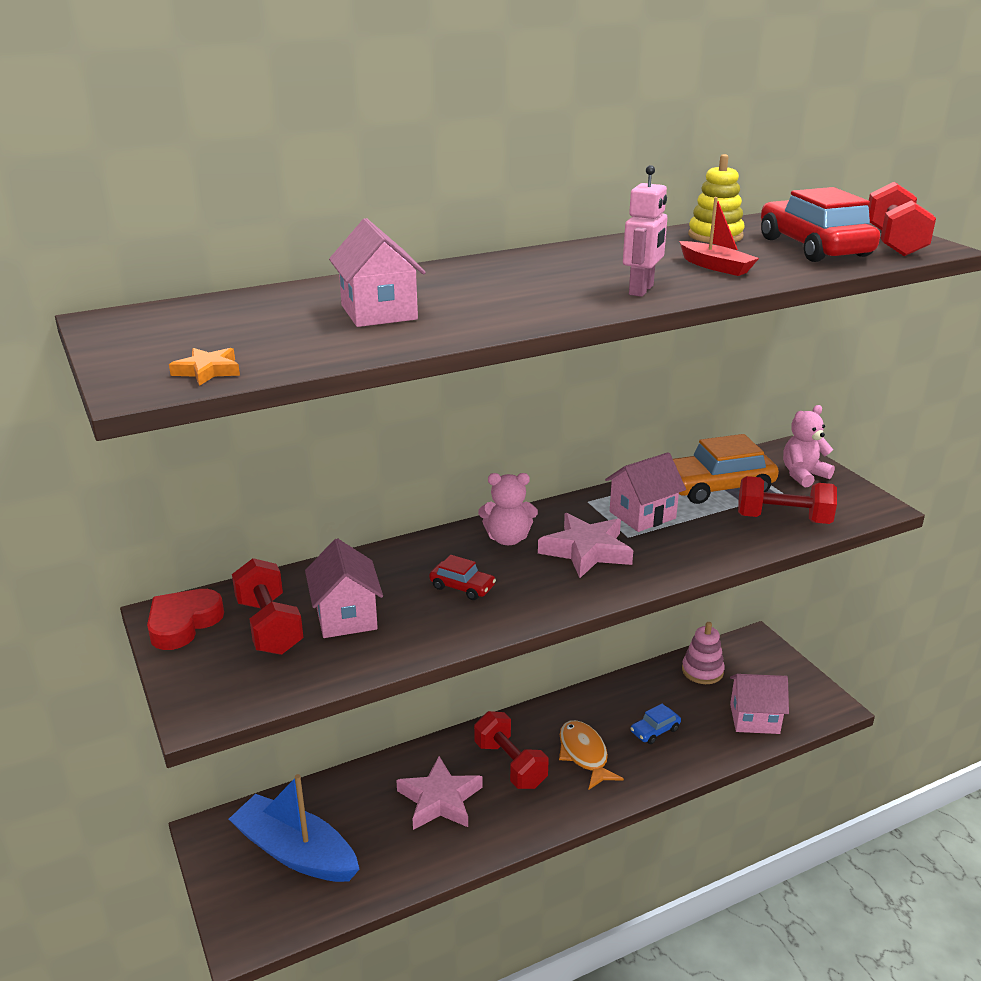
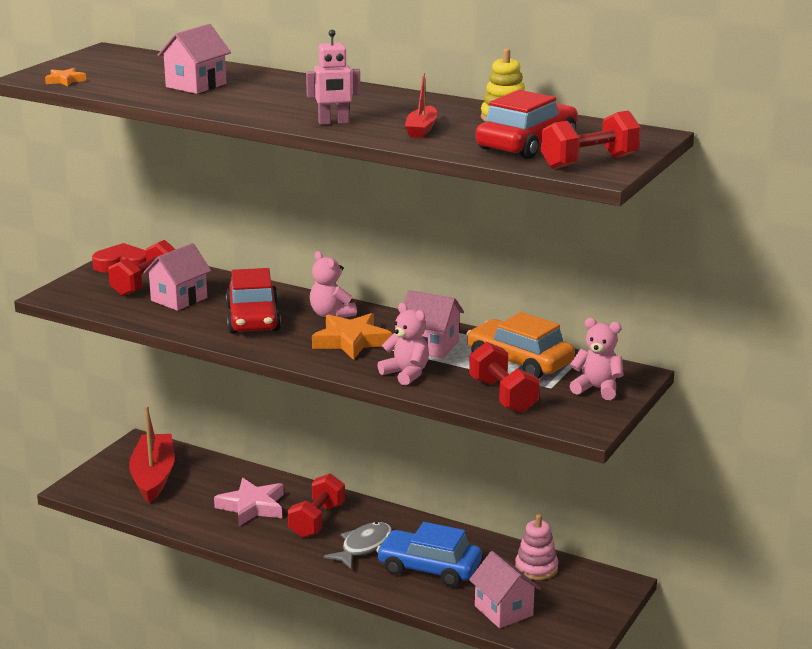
camera: 55 degrees right, 5 degrees down
blue boat [229,774,359,882] -> red boat [129,406,175,503]
red car [429,555,496,600] -> red car [226,268,281,333], size x2.02
pink star [538,513,633,578] -> orange star [312,313,392,360]
orange fish [559,720,624,789] -> grey fish [324,522,392,569]
blue car [630,704,681,744] -> blue car [376,522,482,587], size x2.02
none -> pink teddy bear [378,303,429,386]

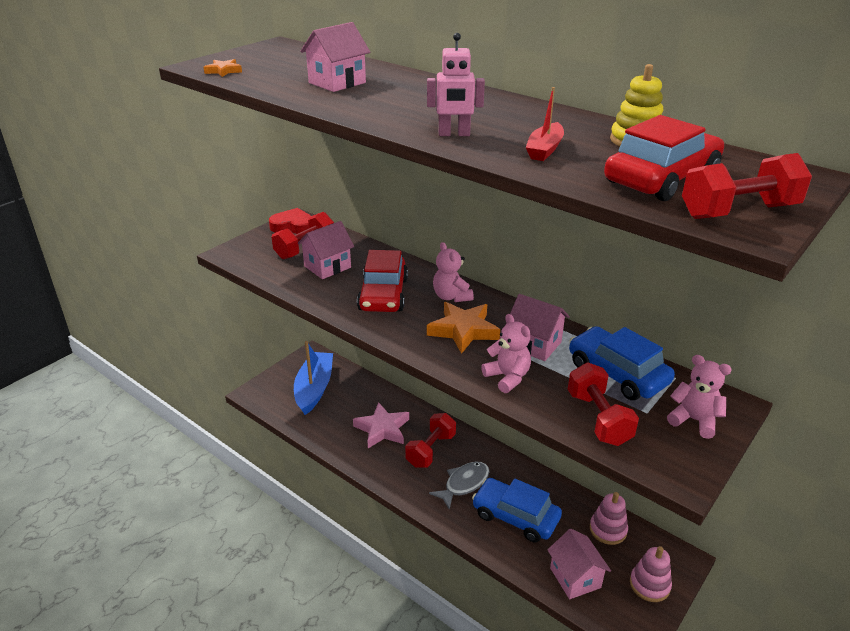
camera: 10 degrees right, 10 degrees up
red boat [129,406,175,503] -> blue boat [294,341,333,415]
orange car [467,312,575,379] -> blue car [569,326,675,400]
none -> pink stacking toy [630,546,672,602]

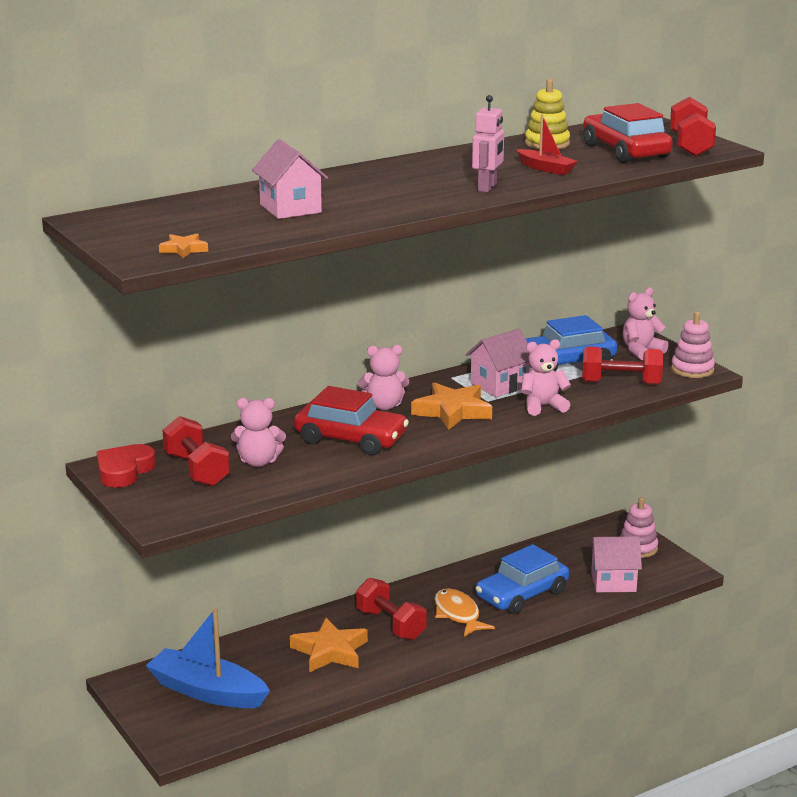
camera: 70 degrees left, 10 degrees down
pink house [298,221,354,279] -> pink teddy bear [231,398,286,467]
pink star [353,402,409,448] -> orange star [290,618,368,672]
grey fish [429,462,489,510] -> orange fish [434,588,495,637]
pink stacking toy [590,492,628,545] -> pink stacking toy moved to [671,312,715,378]

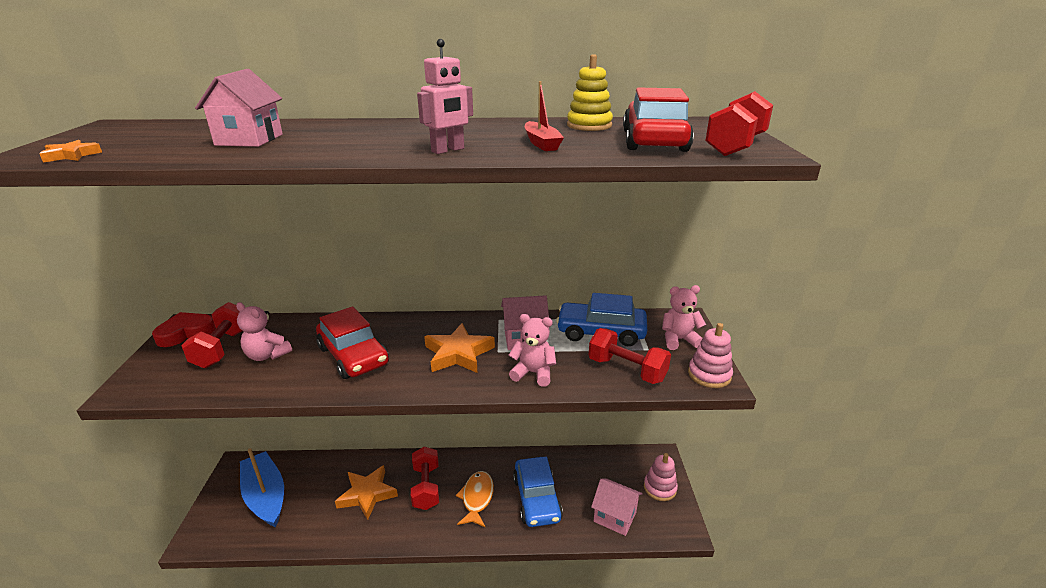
camera: 30 degrees right, 5 degrees up
pink teddy bear [358,345,409,410] -> none
blue car [475,544,569,614] -> blue car turned 90 degrees counterclockwise [513,457,563,527]

